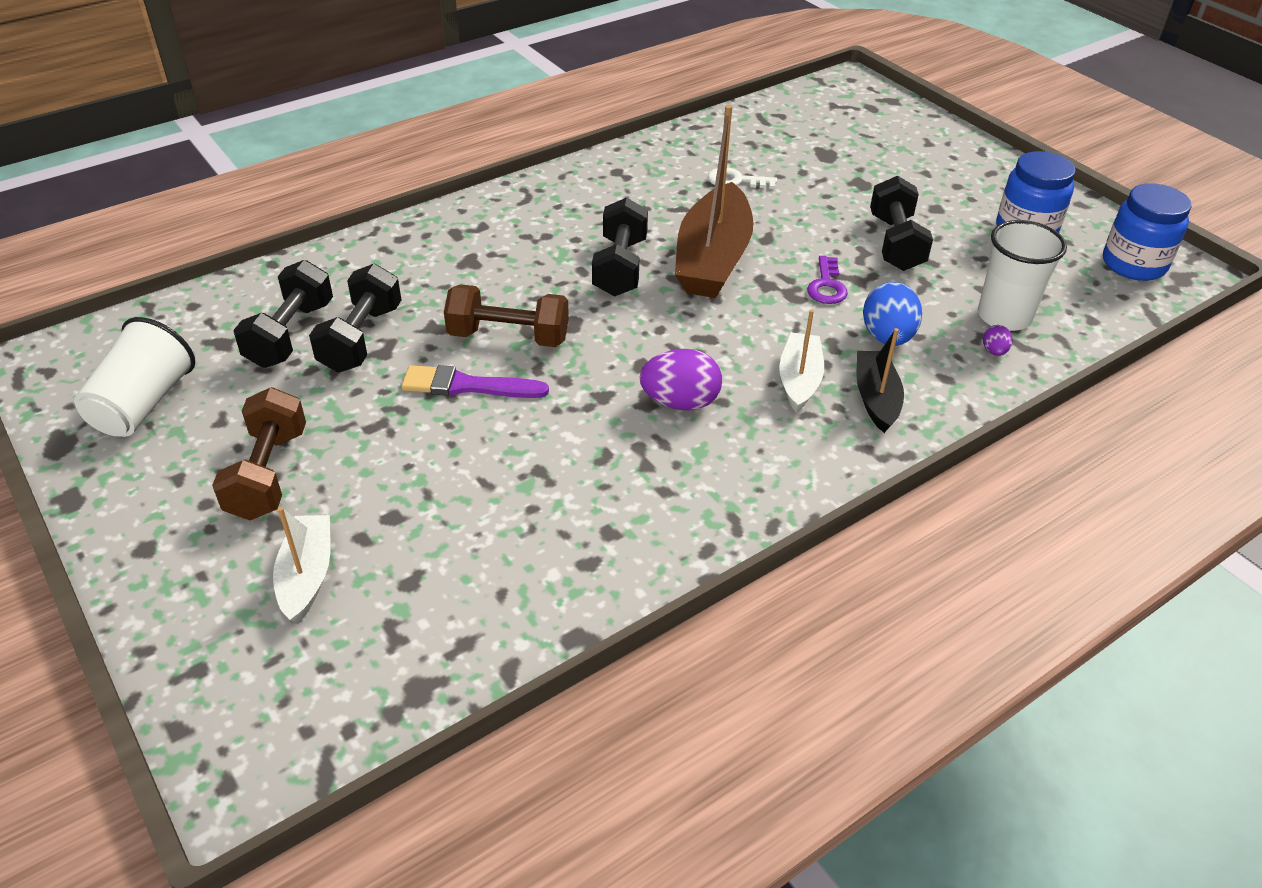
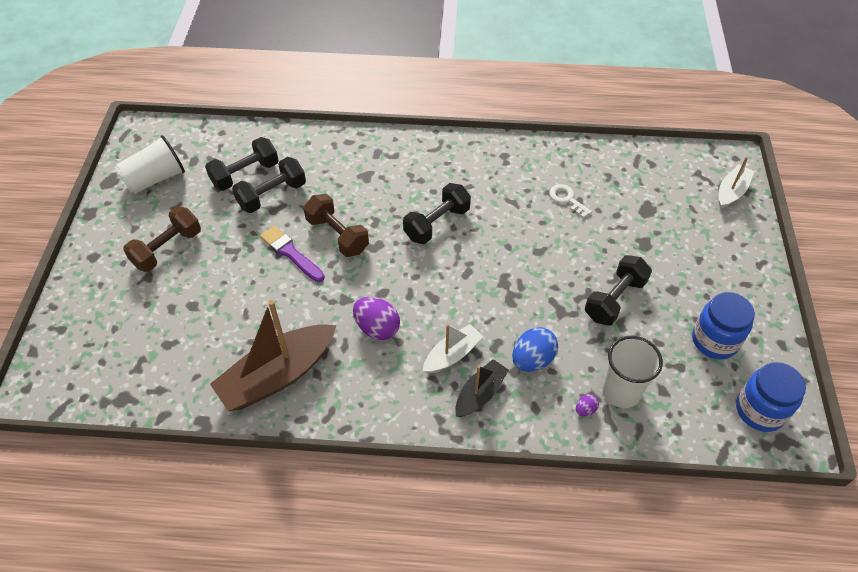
camera: 40 degrees right, 10 degrees up
white boat [273,507,330,624] -> white boat moved to [719,156,755,209]
brown boat [675,105,754,298] -> brown boat moved to [210,300,337,411]
purple key [807,256,848,304] -> none

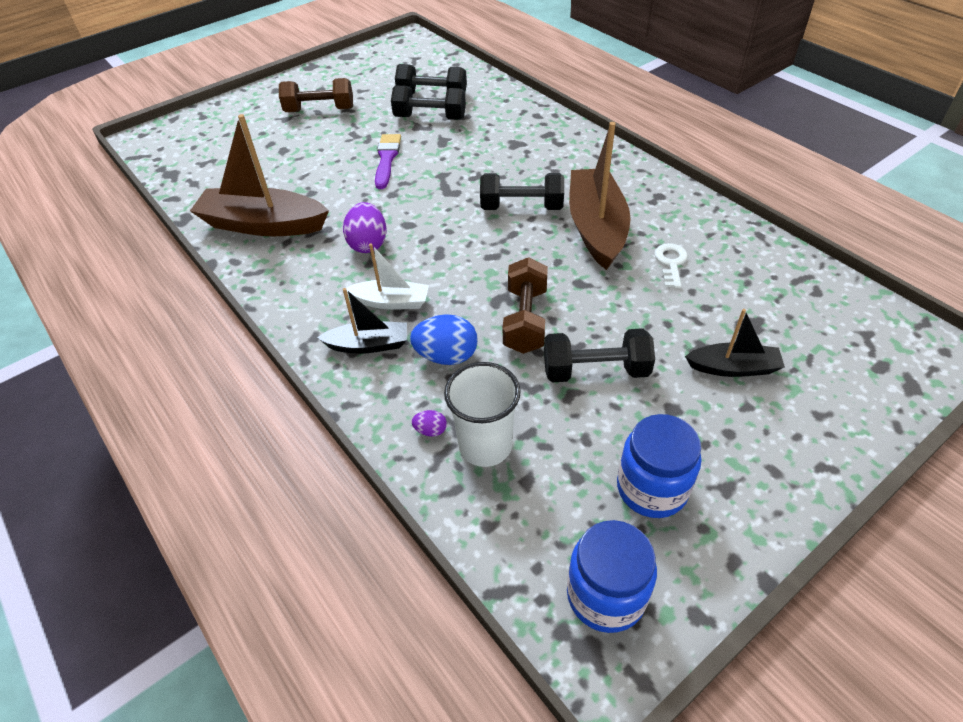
camera: 50 degrees right, 5 degrees down
white cup [115,135,185,194] -> none
brown dumbbell [303,194,369,257] -> brown dumbbell moved to [503,257,548,354]
white boat [719,156,755,209] -> none
none -> brown boat [569,122,630,270]
none -> black boat [685,309,785,377]

